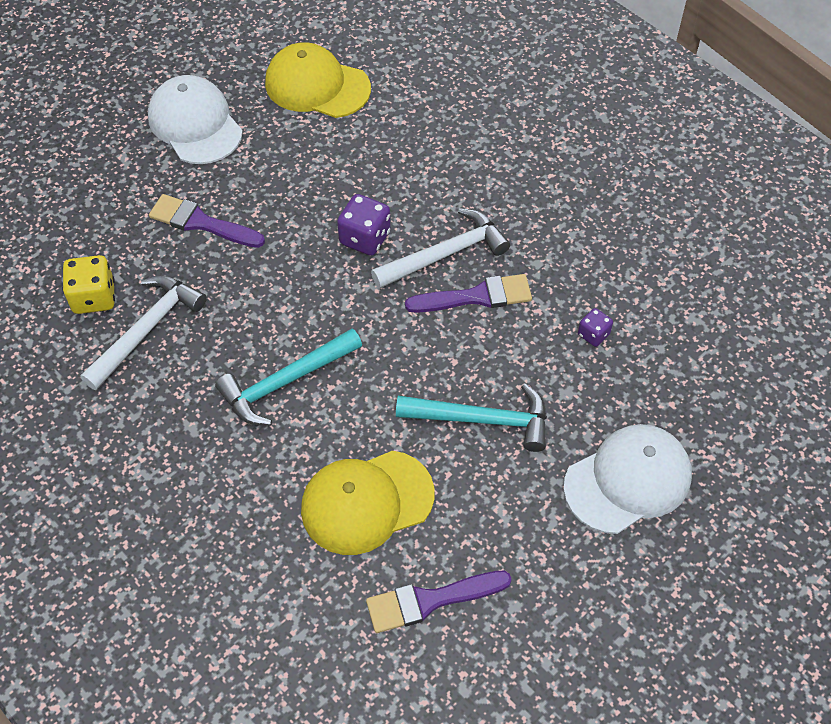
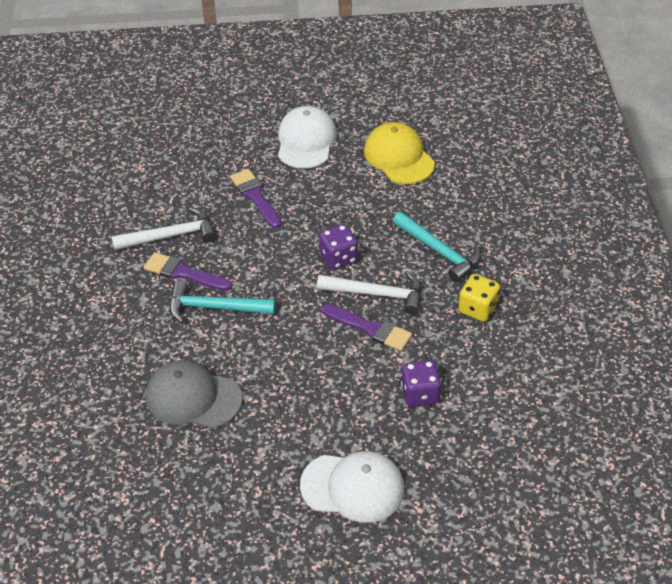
camera: 40 degrees right, 10 degrees down
yellow dice [62,255,115,314] -> yellow dice moved to [458,274,500,322]
yellow cap [301,450,434,555] -> grey cap [146,360,243,428]
purple brush [366,571,512,633] -> purple brush moved to [144,252,232,291]
turquoise hammer [396,384,547,452] -> turquoise hammer moved to [393,212,481,282]
purple dice [578,308,613,347] -> purple dice [401,360,441,407], size x1.71

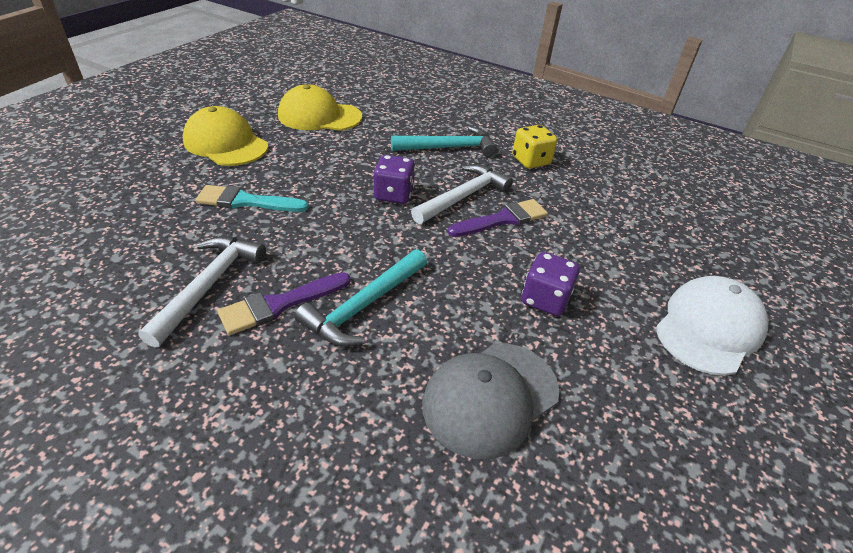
camera: 60 degrees left, 5 degrees down
purple brush [230,169,281,228] -> turquoise brush [195,185,309,212]
white cap [278,106,337,169] -> yellow cap [183,106,268,166]
purple dice [401,360,441,407] -> purple dice moved to [522,252,580,316]

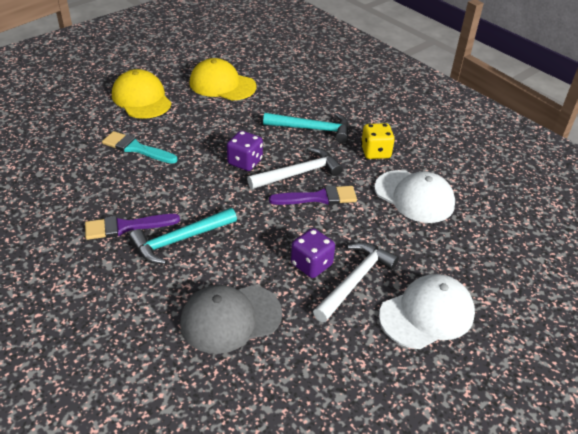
camera: 20 degrees right, 0 degrees up
white hammer [138,236,266,348] -> white hammer moved to [313,242,399,322]
none -> white cap [374,170,455,223]

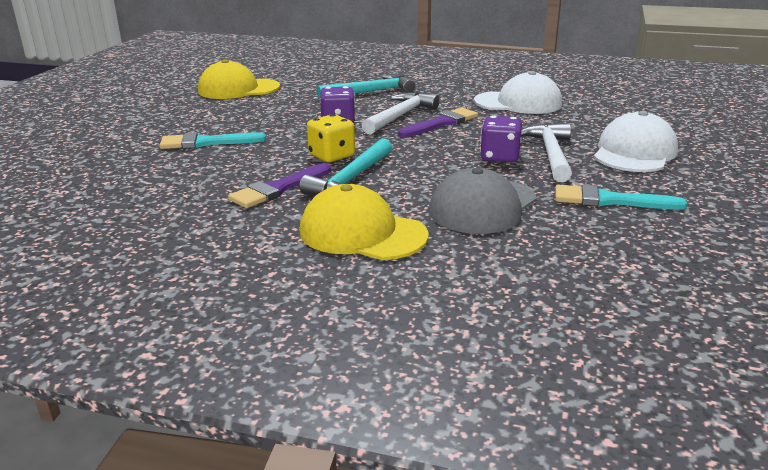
camera: 30 degrees left, 15 degrees down
yellow cap [112,69,172,119] -> yellow cap moved to [300,184,428,260]
yellow dice [361,123,395,159] -> yellow dice moved to [307,114,355,162]
none -> turquoise brush [555,185,687,210]

